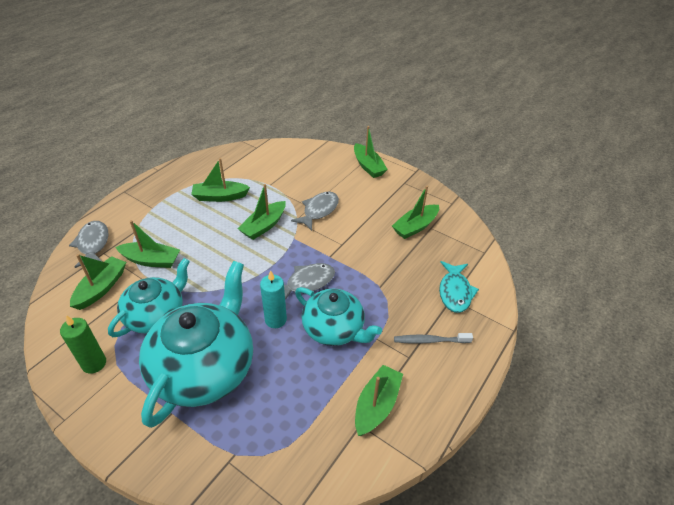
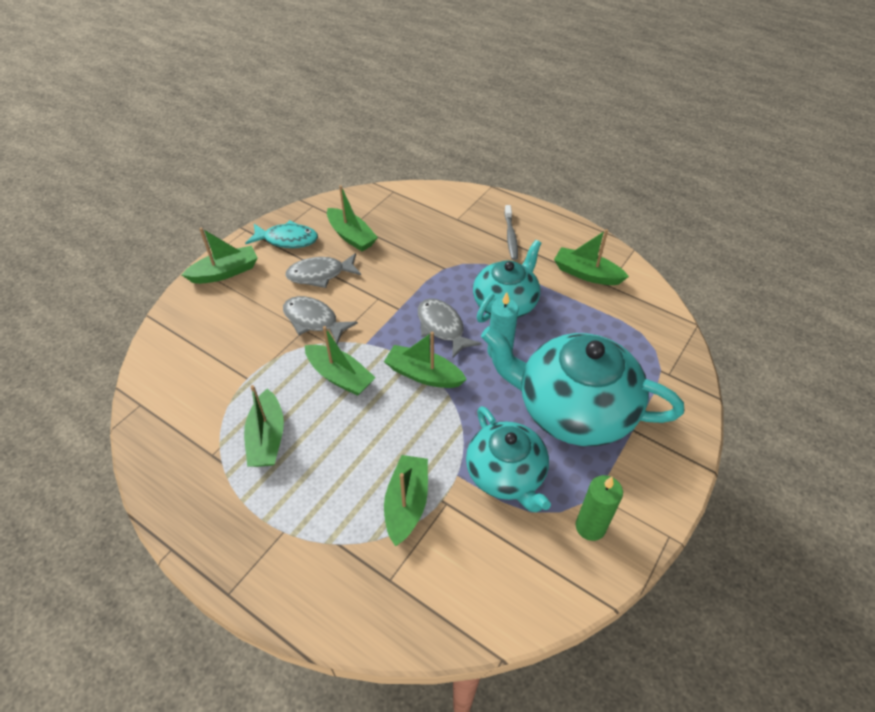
camera: 90 degrees left, 5 degrees up
grey fish [69,221,108,268] -> grey fish moved to [285,253,361,288]
green boat [70,254,126,310] -> green boat moved to [384,332,467,388]
turquoise teapot [108,258,190,337] -> turquoise teapot turned 150 degrees counterclockwise [466,406,551,512]
turquoise fish [439,261,479,313] -> turquoise fish moved to [245,220,318,248]

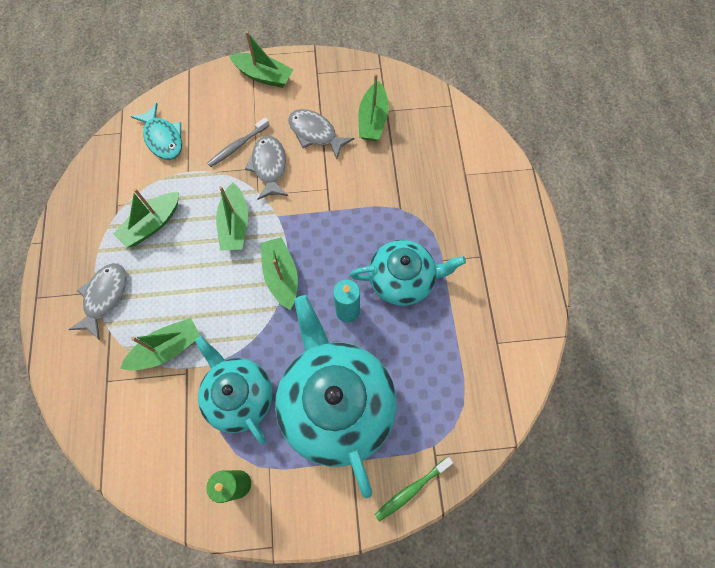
camera: 50 degrees right, 20 degrees up
turquoise fish [245,220,318,248] -> turquoise fish moved to [131,103,182,160]
grey fish [418,298,481,359] -> grey fish moved to [68,263,127,340]
turquoise teapot [466,406,551,512] -> turquoise teapot turned 120 degrees clockwise [195,336,273,444]
grey toothbrush [504,205,518,260] -> grey toothbrush moved to [207,117,270,167]
green boat [554,229,629,285] -> none
none -> green toothbrush [374,457,453,521]

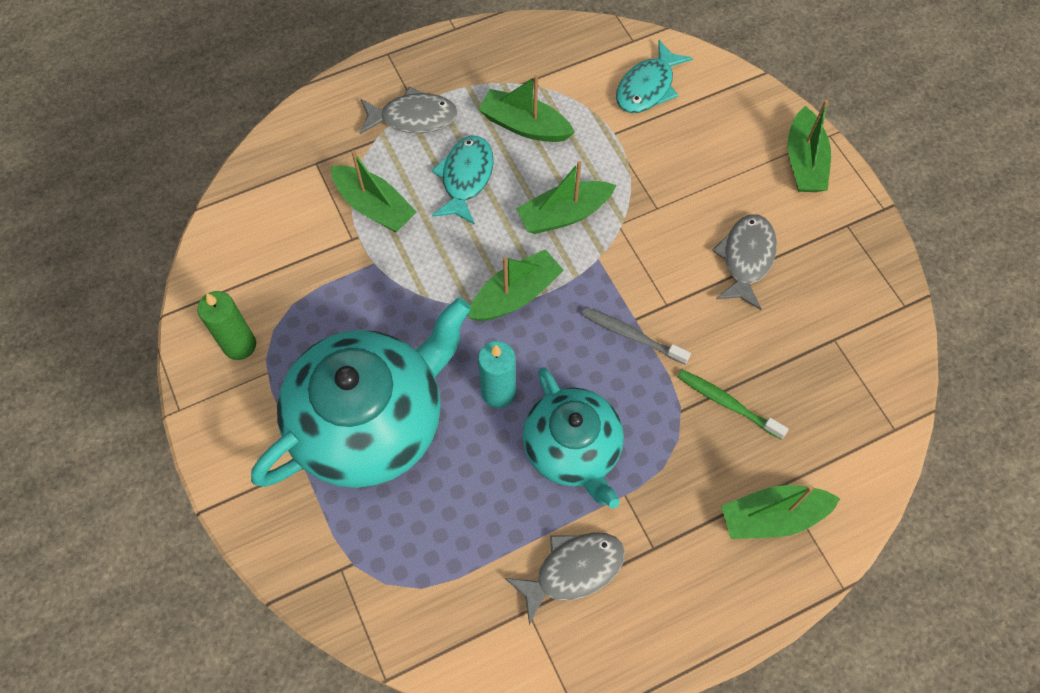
camera: 70 degrees right, 5 degrees down
turquoise teapot [195,336,273,444] -> none
grey toothbrush [207,117,270,167] -> grey toothbrush moved to [581,307,691,364]
grey fish [245,136,288,200] -> grey fish moved to [505,532,625,625]
green boat [359,74,389,141] -> green boat moved to [721,485,841,539]
green toothbrush [374,457,453,521] -> green toothbrush moved to [677,369,789,440]
none -> turquoise fish [432,136,494,225]

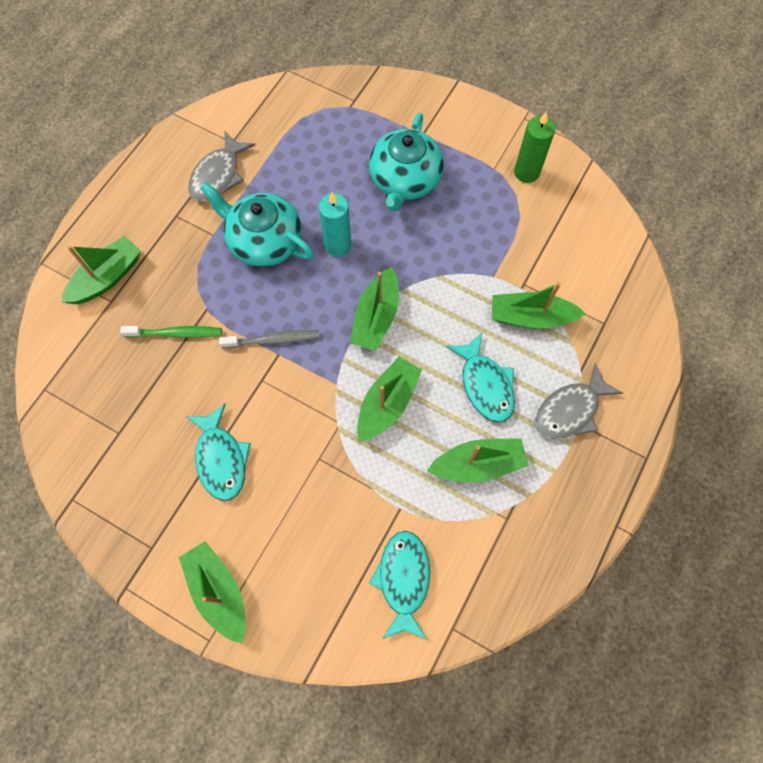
camera: 145 degrees right, 5 degrees up
turquoise teapot [251,297,471,488] -> turquoise teapot [369,113,444,212], size x0.63
grey fish [712,214,777,310] -> turquoise fish [186,403,251,501]

